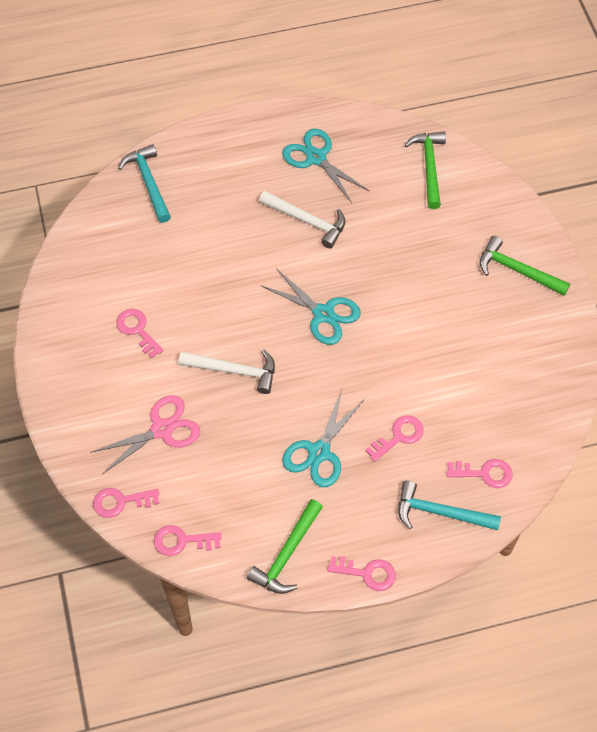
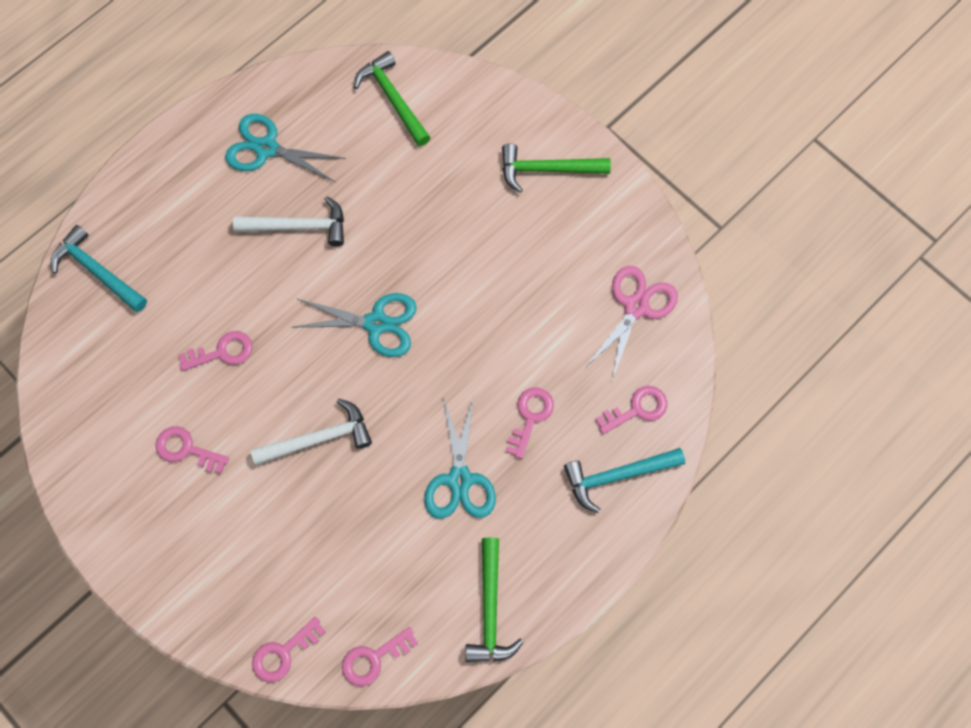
camera: 30 degrees left, 10 degrees up
pink scissors [90,395,200,474] -> pink scissors moved to [585,266,678,380]
pink key [327,556,396,591] -> pink key moved to [179,331,253,371]

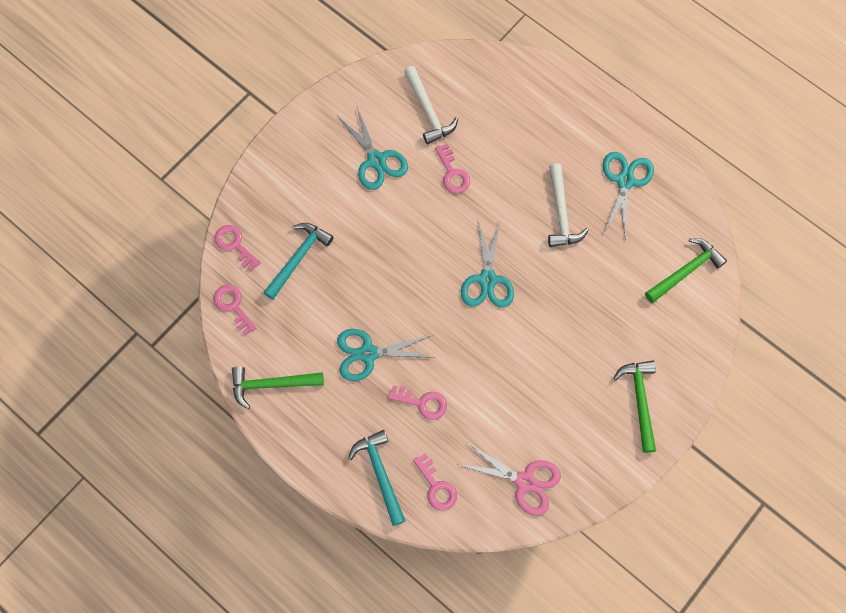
camera: 85 degrees right, 0 degrees up
turquoise hammer [51,225,147,312] -> turquoise hammer moved to [263,223,334,300]
pink key [156,426,229,474] -> turquoise scissors [337,107,408,190]
white hammer [251,399,372,465] -> white hammer moved to [404,66,458,145]

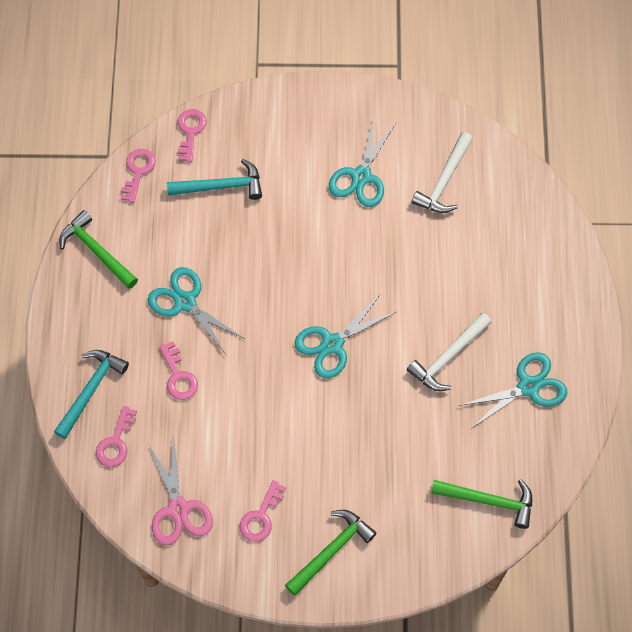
camera: 50 degrees right, 5 degrees down
pink key [435,144,470,193] -> pink key moved to [240,480,286,542]

